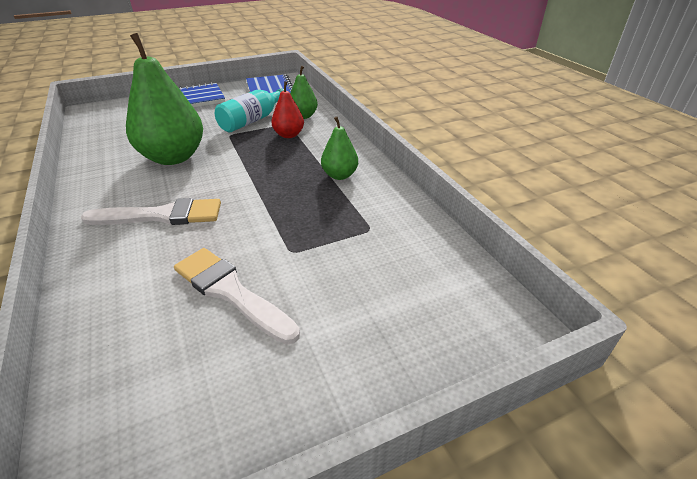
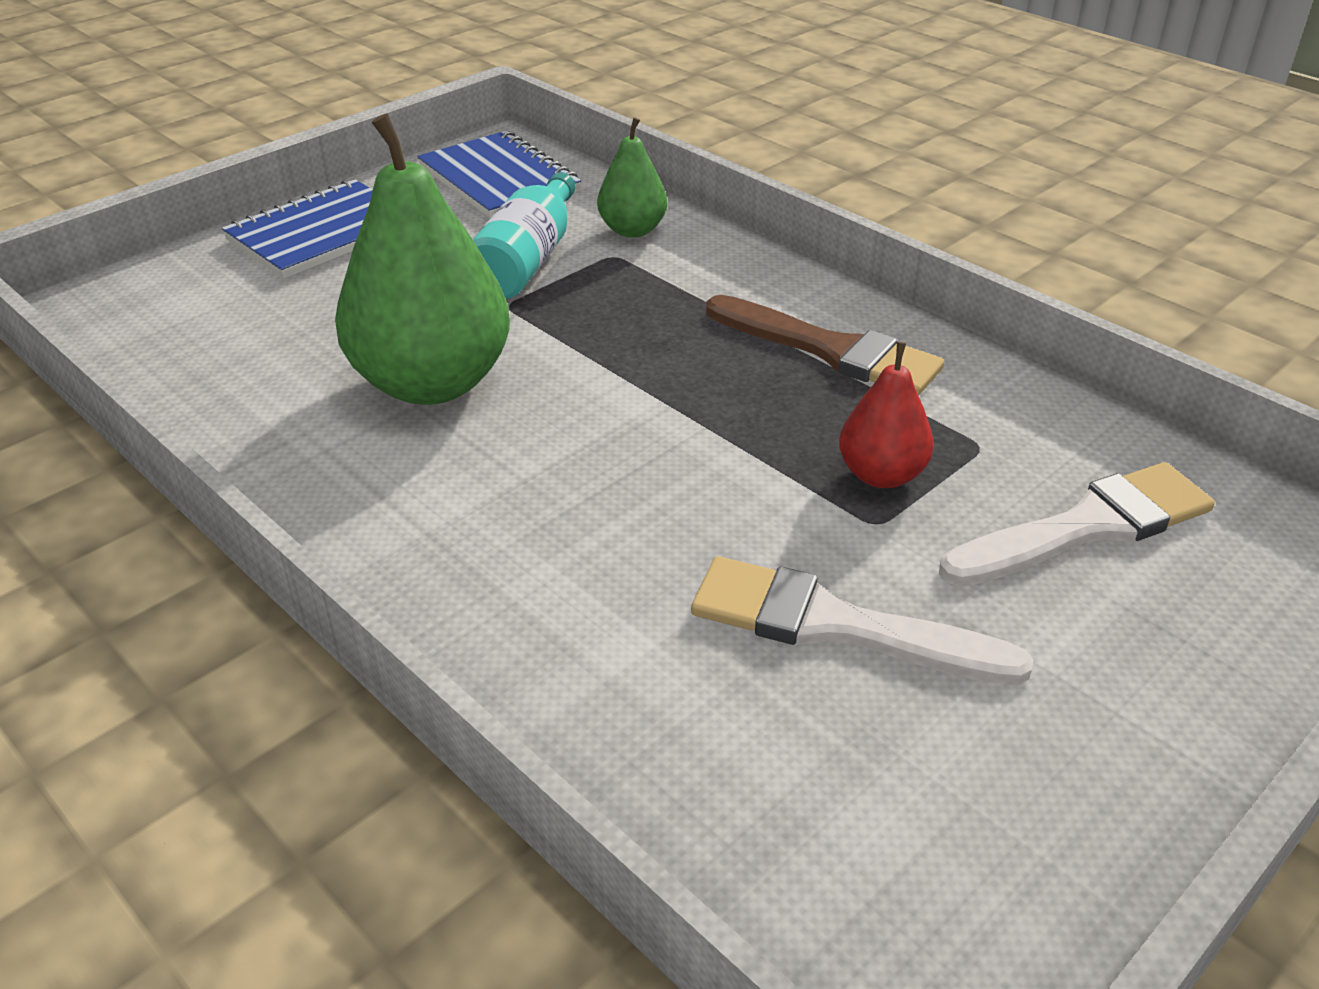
camera: 20 degrees left, 0 degrees up
white brush [81,198,221,225] -> white brush moved to [939,462,1215,586]
red pear [271,81,304,138] -> red pear moved to [839,342,934,488]
green pear [321,117,358,180] -> brown brush [706,295,944,396]

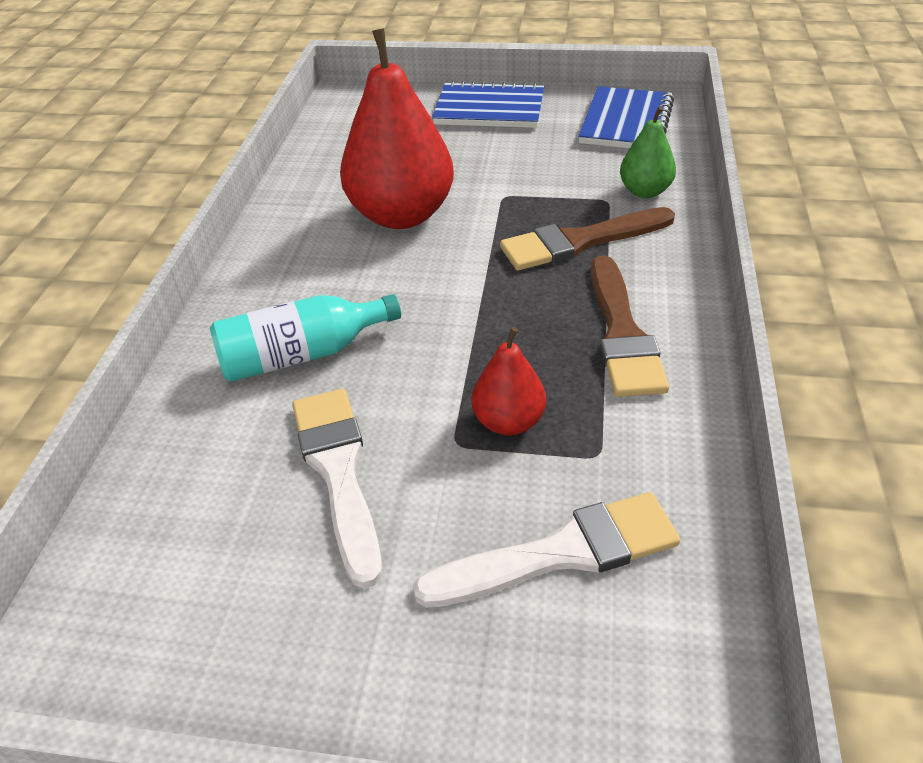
camera: 55 degrees right, 5 degrees up
green pear [335,113,510,405] -> red pear [340,28,454,229]
turquoise bottle [473,172,575,299] -> turquoise bottle moved to [210,294,401,382]
white brush [939,462,1215,586] -> white brush turned 45 degrees counterclockwise [413,492,680,608]
none -> brown brush [500,207,675,270]

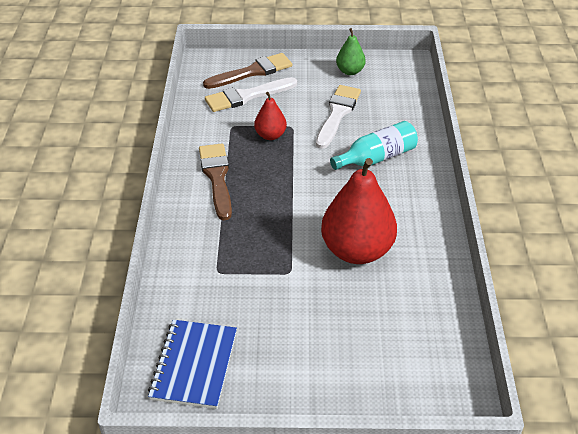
camera: 170 degrees right, 0 degrees up
white brush [292,389,382,588] -> white brush turned 135 degrees counterclockwise [316,85,361,149]
blue notebook [432,81,544,128] -> none
brown brush [500,207,675,270] -> brown brush moved to [203,53,292,89]
green pear [620,106,676,198] -> green pear moved to [336,28,366,75]

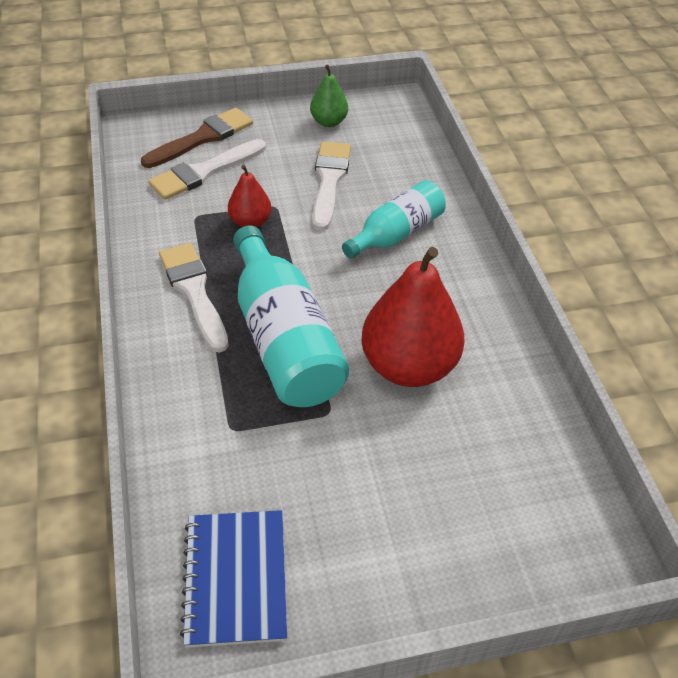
camera: 15 degrees left, 5 degrees up
brown brush [199,143,232,221] -> white brush [159,243,229,353]
none -> turquoise bottle [233,225,349,407]

